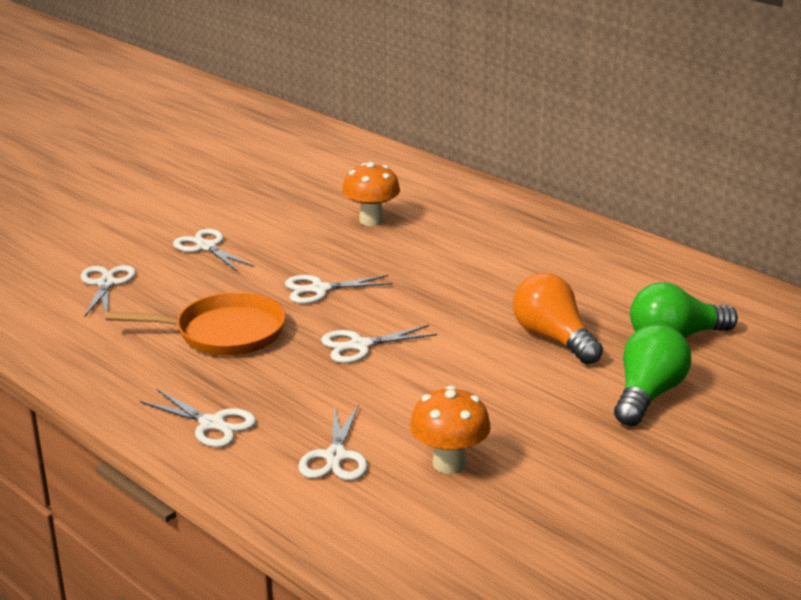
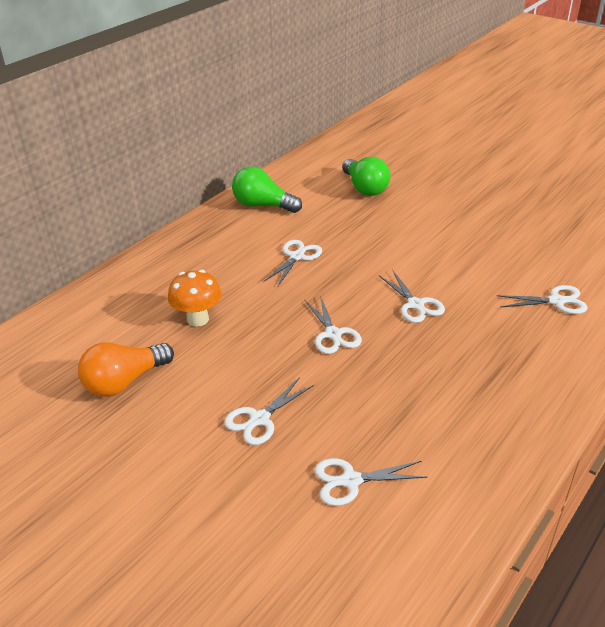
camera: 95 degrees left, 10 degrees up
orange pan [105,292,286,355] -> none
white scissors [140,389,256,447] -> white scissors moved to [263,240,322,286]
orange mushroom [410,386,491,474] -> none
orange light bulb [513,273,603,365] -> orange light bulb moved to [78,342,174,397]
green light bulb [614,324,691,426] -> green light bulb moved to [232,167,302,213]

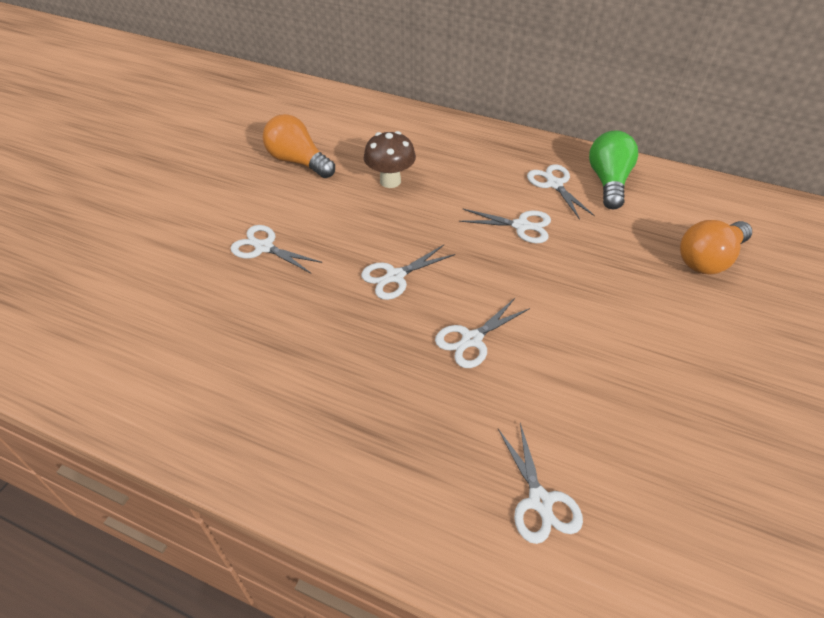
camera: 75 degrees right, 10 degrees up
orange mushroom [168,270,222,327] -> brown mushroom [364,131,416,188]
white scissors [315,458,428,506] -> white scissors moved to [527,164,595,220]
green light bulb [342,157,390,196] -> orange light bulb [680,220,752,275]

